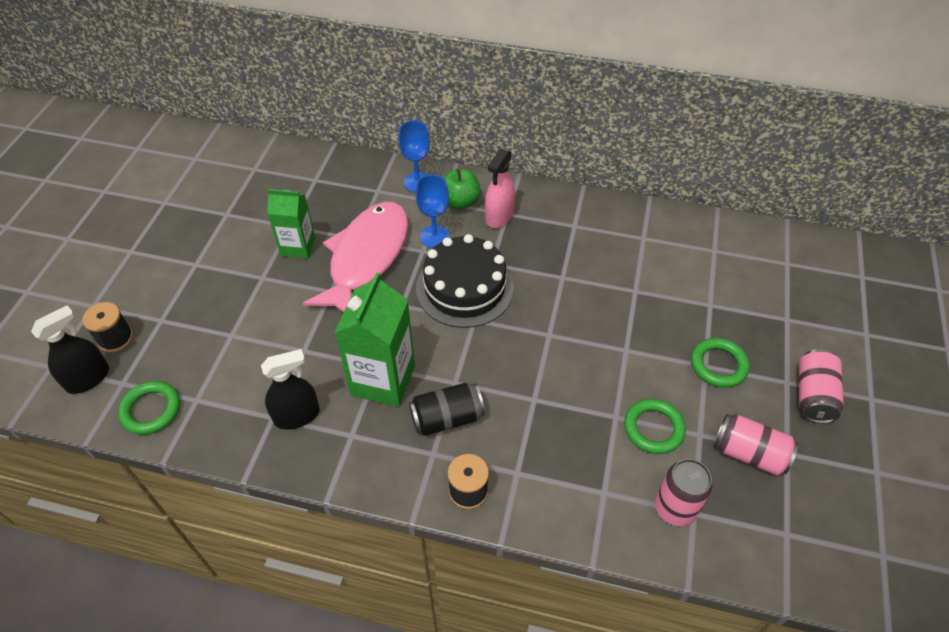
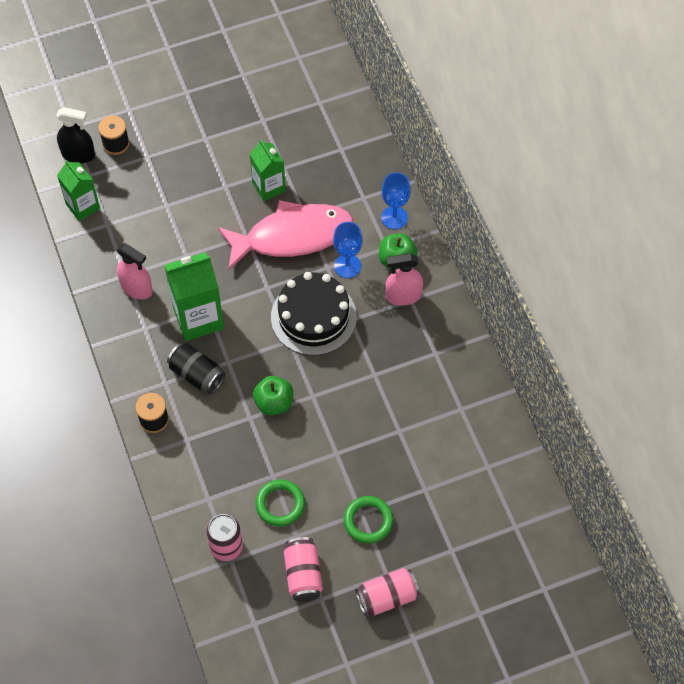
camera: 55 degrees right, 10 degrees up
green ring [118,381,180,435] -> green carton [57,160,100,221]
black spray bottle [261,349,320,429] -> pink spray bottle [117,243,153,299]
none -> green apple [253,376,293,415]

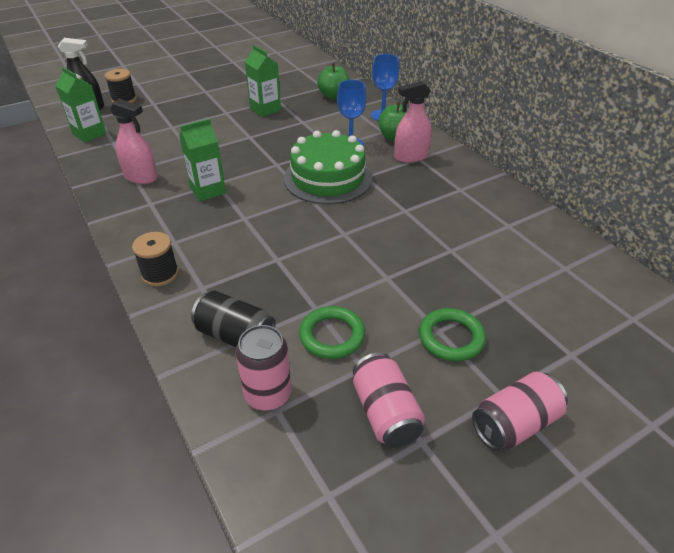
camera: 10 degrees left, 20 degrees down
green carton [164,252,224,341] -> green carton [179,119,226,201], size x0.64
black can [167,343,225,394] -> black can moved to [191,291,275,347]
pink fish [218,200,353,270] -> none
green apple [253,376,293,415] -> green apple moved to [317,63,350,99]
black cake [271,272,357,355] -> green cake [284,130,372,204]

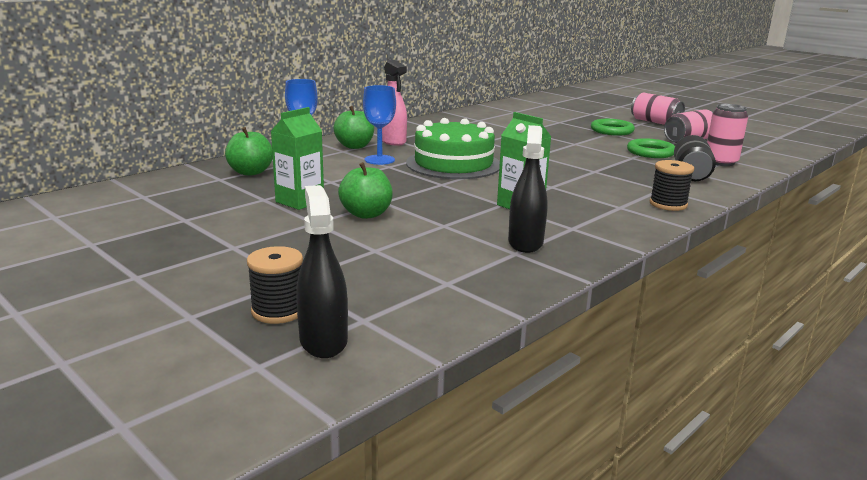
camera: 105 degrees left, 20 degrees down
green carton [55,67,107,142] -> none
pink spray bottle [110,99,158,184] -> black spray bottle [508,125,548,253]
none -> green apple [338,162,393,219]

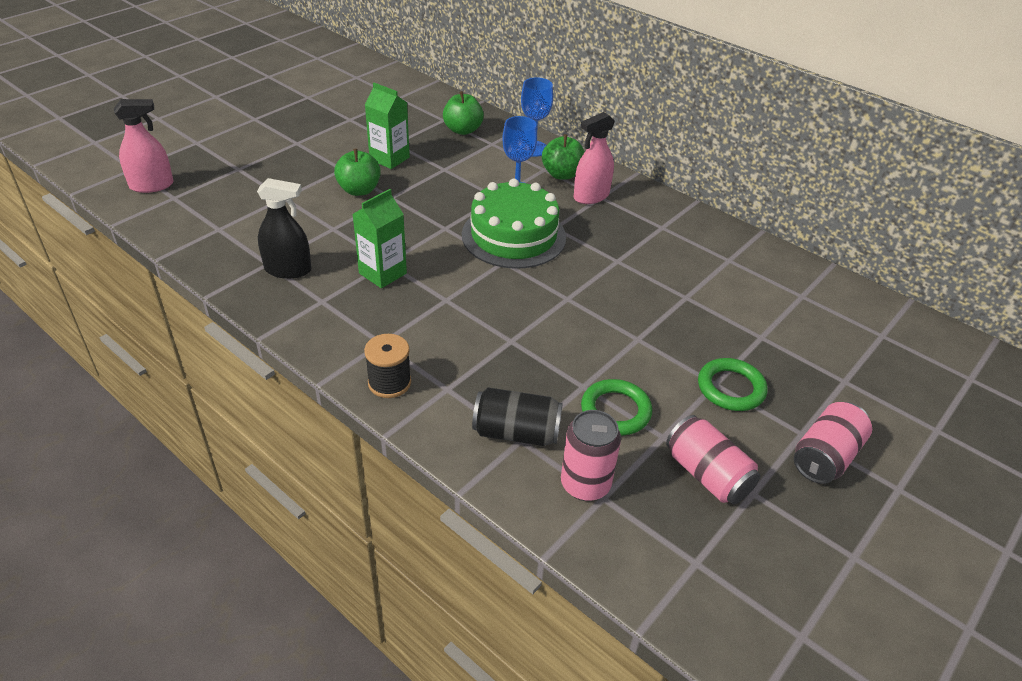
camera: 85 degrees right, 20 degrees up
black spool [247,246,303,324] -> none
black spray bottle [296,185,348,358] -> pink spray bottle [114,99,174,193]

